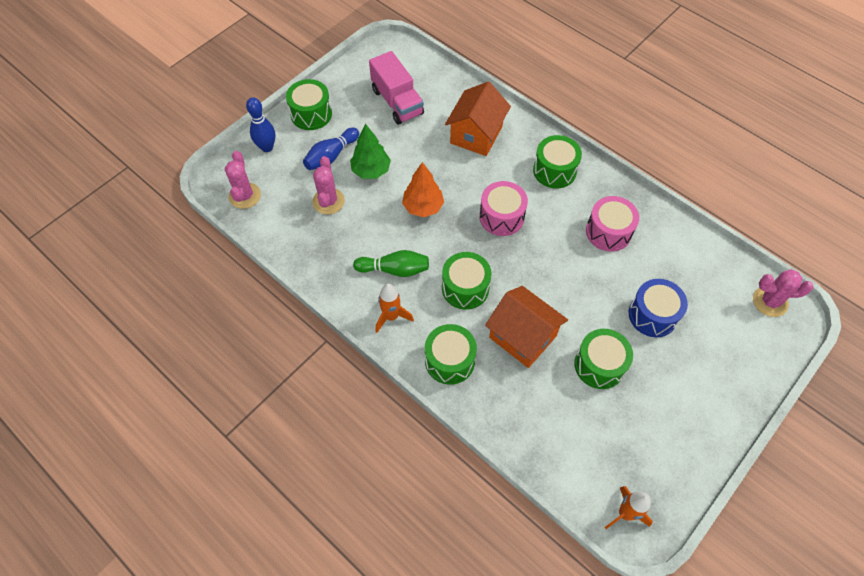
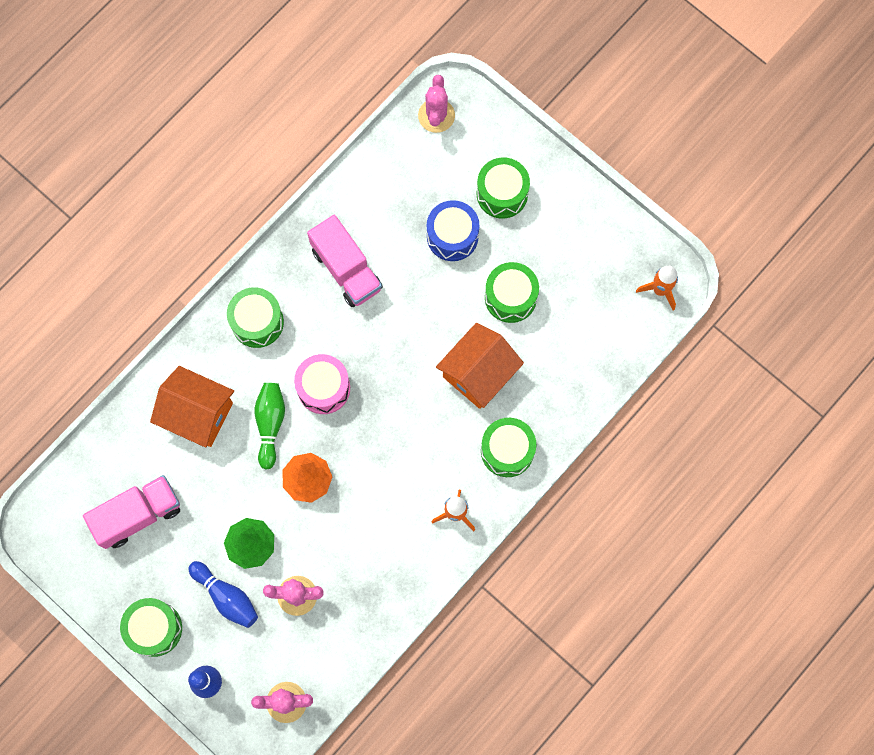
camera: 90 degrees left, 15 degrees up
green bowling pin [353,250,429,277] -> green bowling pin moved to [254,383,285,470]
green drum [442,252,492,310] -> green drum moved to [477,158,530,219]
pink drum [586,196,639,252] -> pink truck [307,215,383,307]

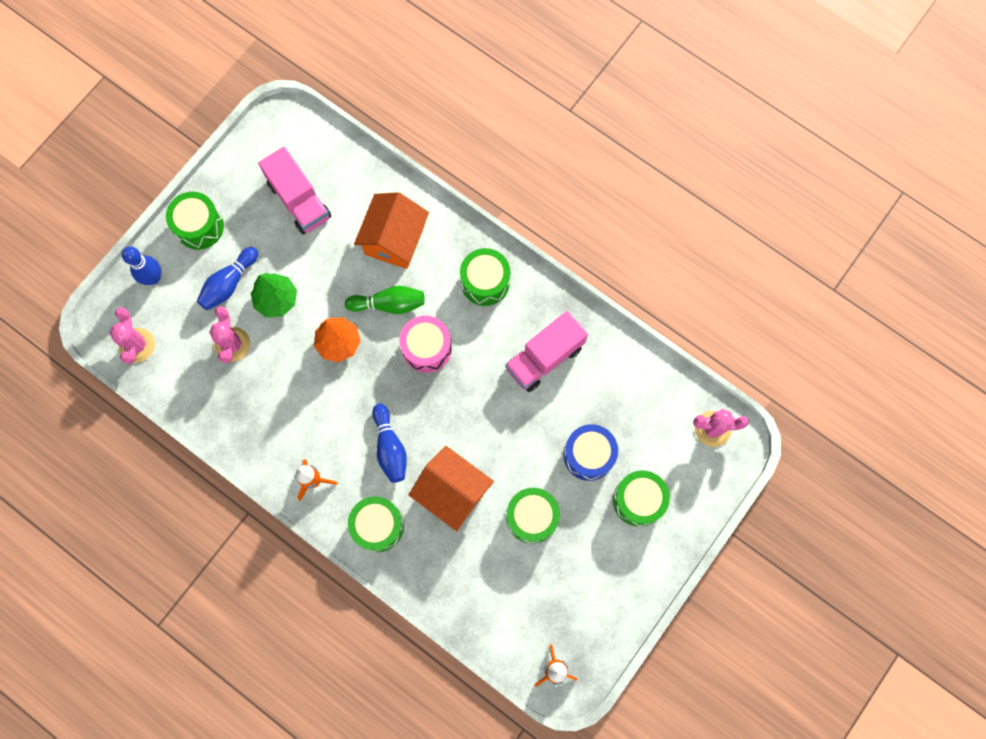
camera: 85 degrees right, 0 degrees up
none -> blue bowling pin [372,404,407,483]

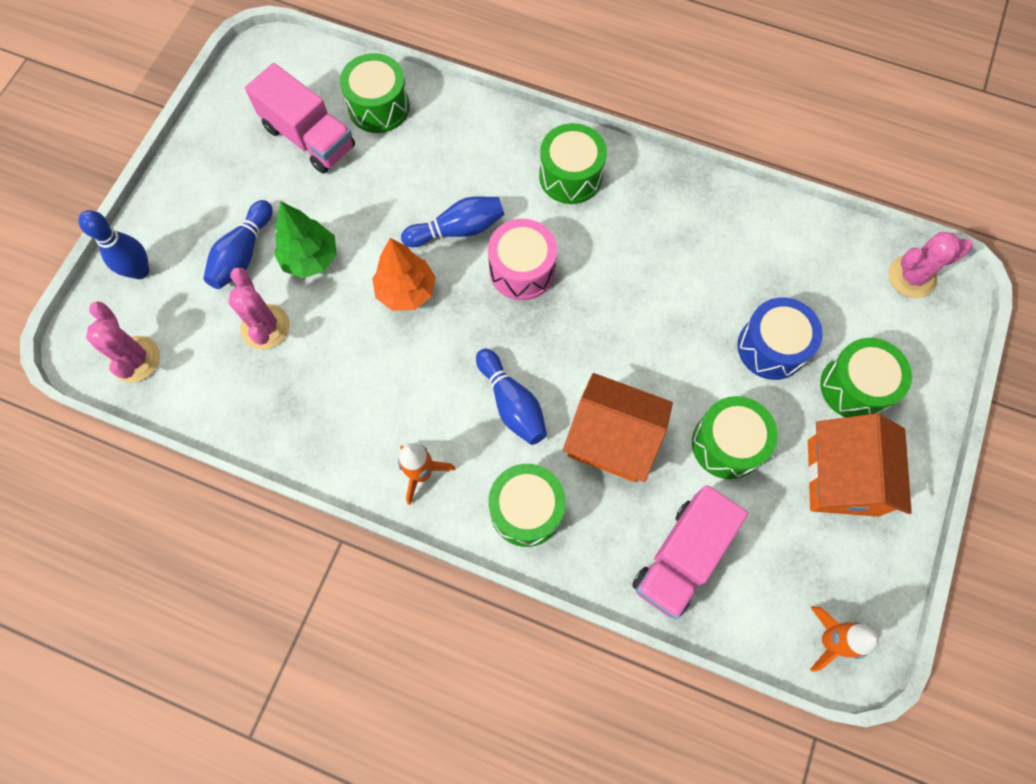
camera: 15 degrees left, 5 degrees down
green drum [166,192,224,250] -> green drum moved to [340,53,410,133]
green bowling pin [345,286,425,314] -> blue bowling pin [401,196,504,247]
orange house [354,192,429,269] -> orange house moved to [807,413,912,517]
pink truck [505,311,588,392] -> pink truck moved to [632,485,748,619]

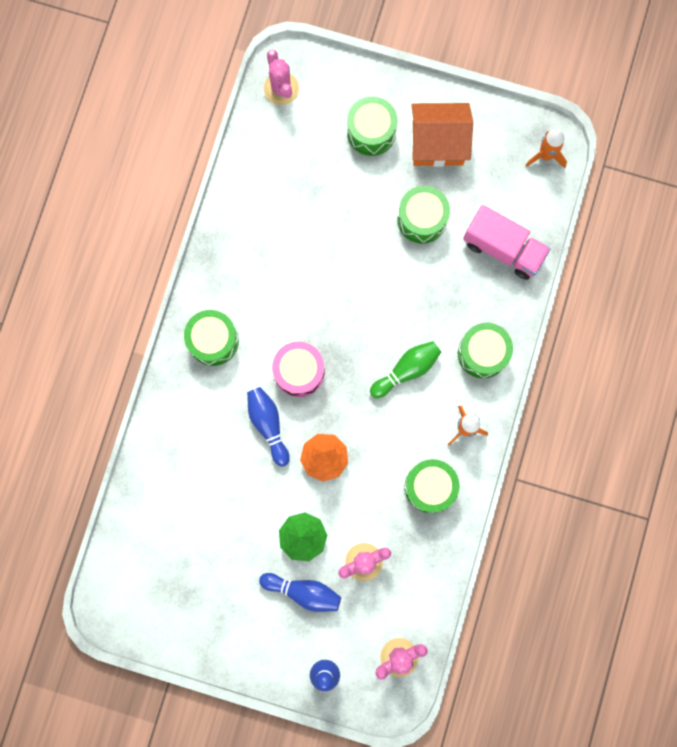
camera: 95 degrees left, 10 degrees up
pink truck [245,63,355,174] -> none
green drum [340,53,410,133] -> green drum moved to [405,459,460,513]
blue bowling pin [476,349,547,445] -> green bowling pin [370,341,441,398]
orange house [563,373,673,482] -> none
blue drum [738,297,823,380] -> none

